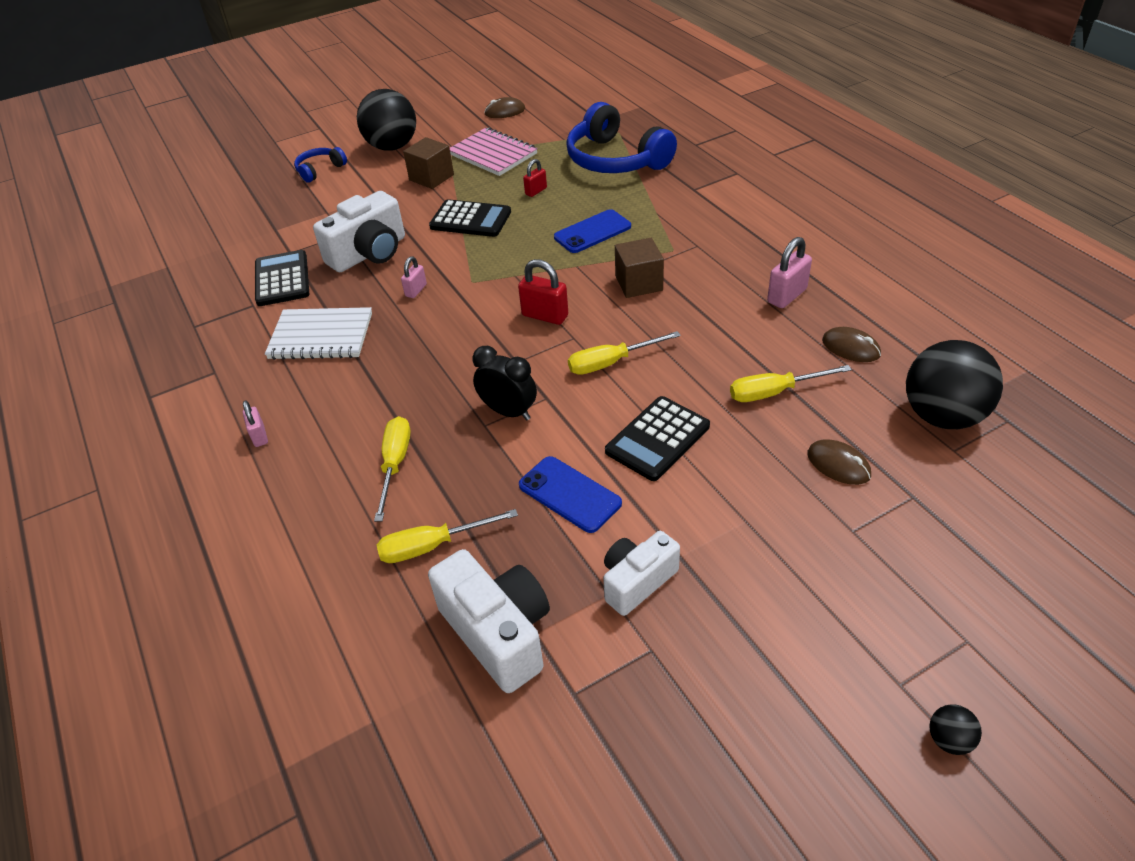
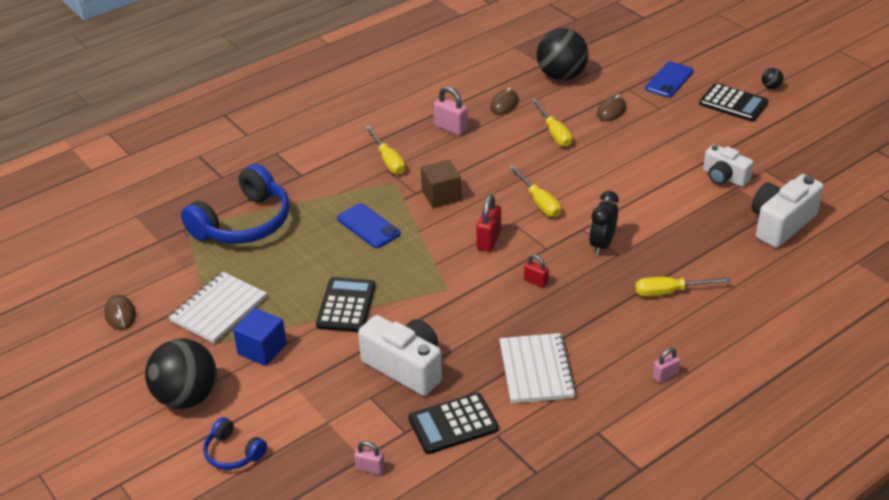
camera: 100 degrees left, 5 degrees down
yellow screwdriver [377,509,518,563] -> yellow screwdriver moved to [365,126,405,174]
pink padlock [401,256,427,298] -> pink padlock moved to [354,441,384,475]
brown cube [403,137,454,189] -> blue cube [233,308,287,366]
pink notebook [450,127,538,176] -> white notebook [169,272,267,343]
blue phone [519,456,622,533] -> blue phone moved to [645,62,694,97]
red padlock [523,159,547,197] -> red padlock moved to [524,255,549,288]
black calculator [605,396,710,481] -> black calculator moved to [699,83,769,121]

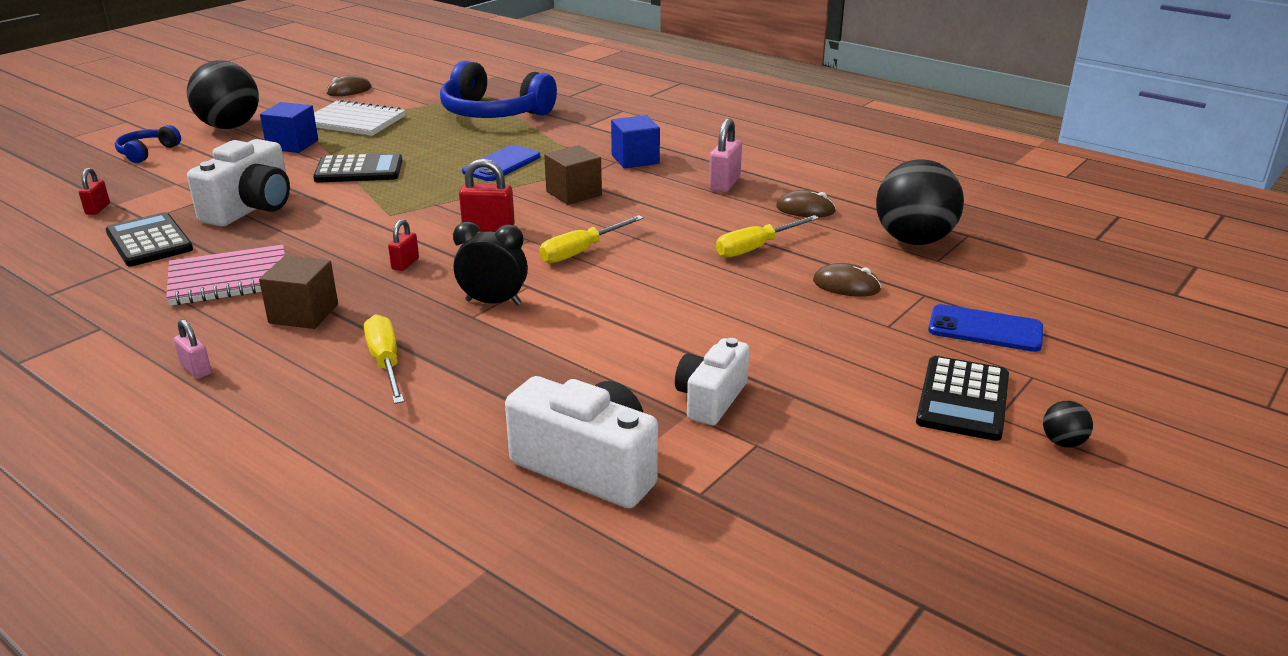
camera: 75 degrees right, 10 degrees down
pink padlock [354,441,384,475] -> red padlock [79,168,110,215]
yellow screwdriver [365,126,405,174] -> blue cube [611,115,660,168]
white notebook [499,333,576,404] -> pink notebook [166,245,285,306]
none -> brown cube [259,256,338,329]

